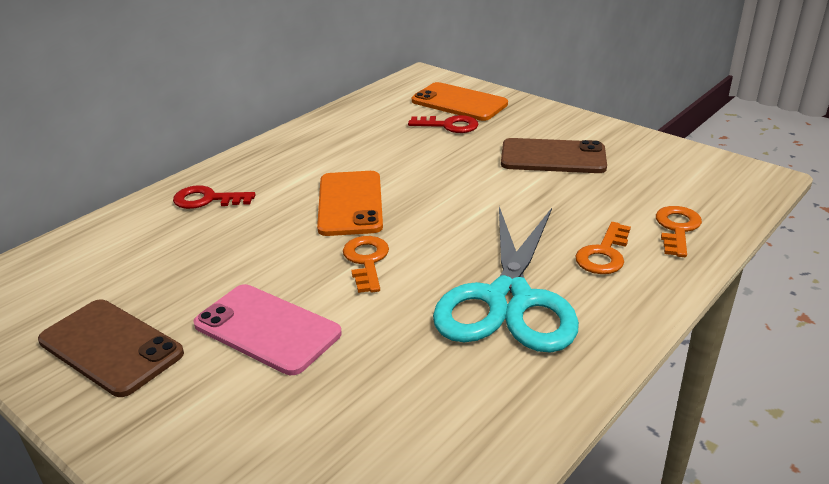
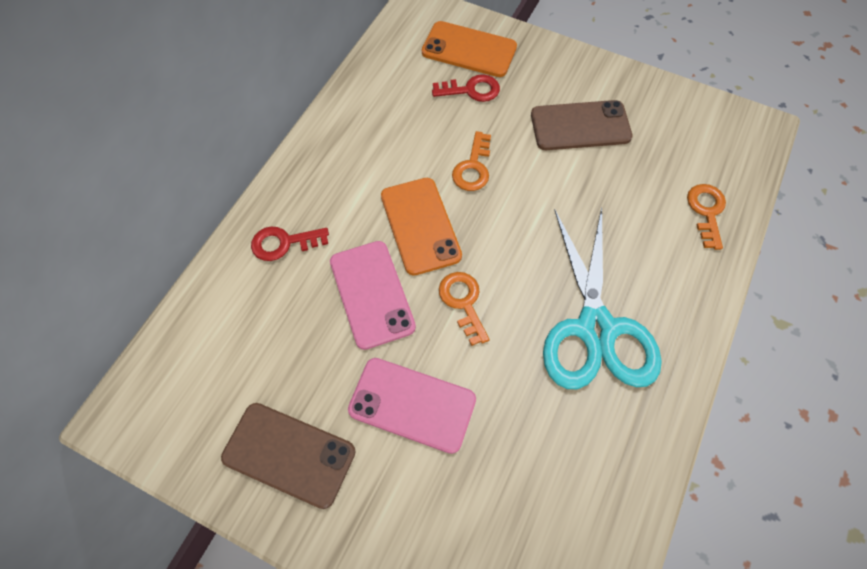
camera: 15 degrees left, 30 degrees up
orange key [575,222,631,274] -> orange key moved to [452,131,491,191]
none -> pink phone [330,241,416,350]

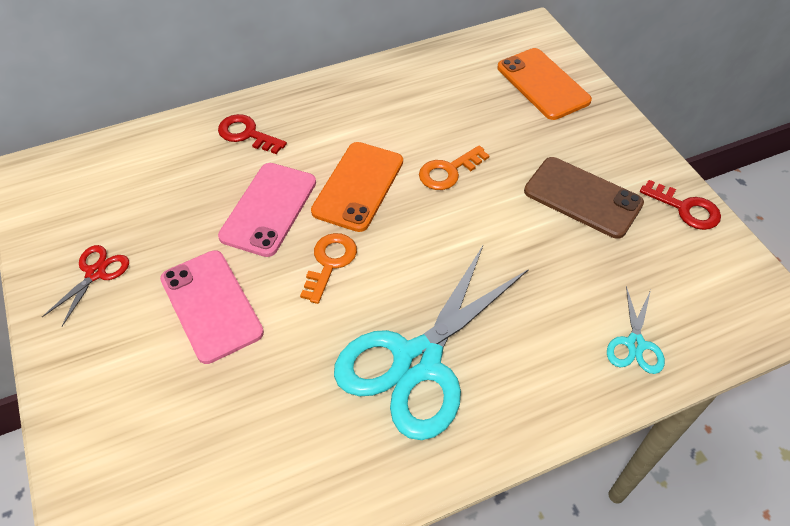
camera: 40 degrees right, 10 degrees down
brown phone [221,403,356,509] -> red scissors [42,245,129,327]
red key [432,74,500,102] -> red key moved to [640,180,721,230]
orange key [687,184,726,250] -> turquoise scissors [607,286,665,374]

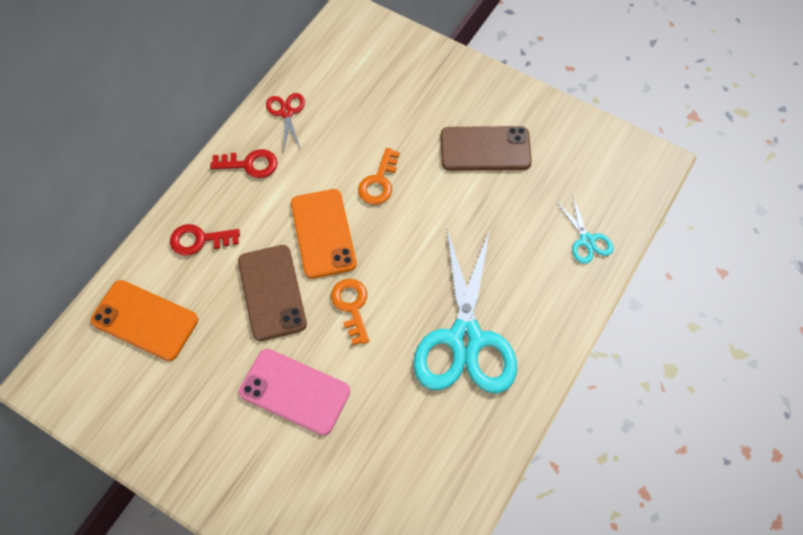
camera: 35 degrees left, 10 degrees up
red scissors [42,245,129,327] -> red scissors moved to [266,93,305,152]
pink phone [218,163,316,257] -> brown phone [238,245,307,341]
orange phone [498,48,592,120] -> orange phone moved to [91,280,198,361]
red key [640,180,721,230] -> red key moved to [210,149,277,178]

